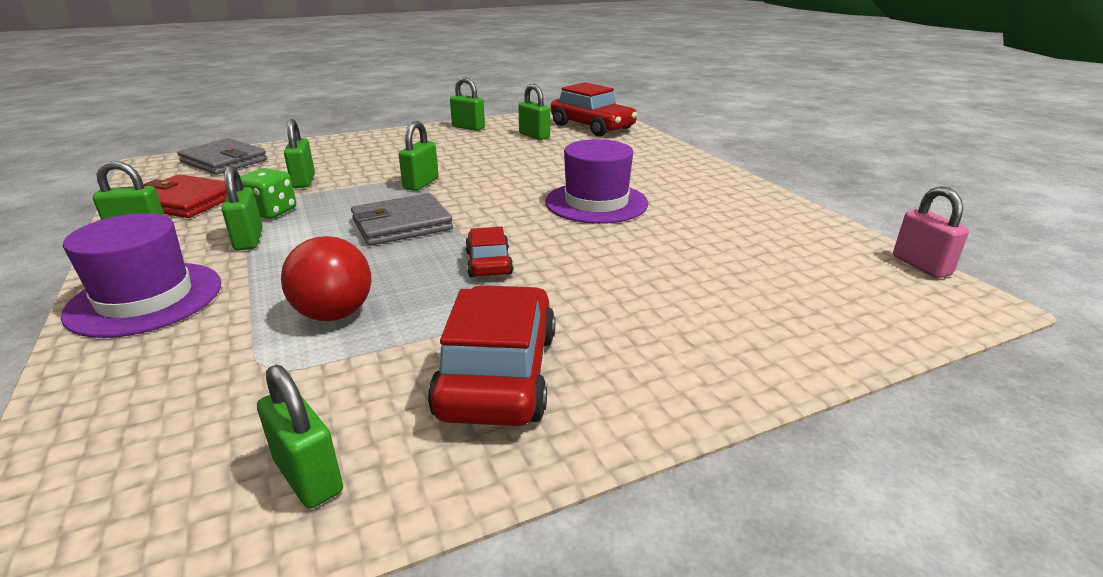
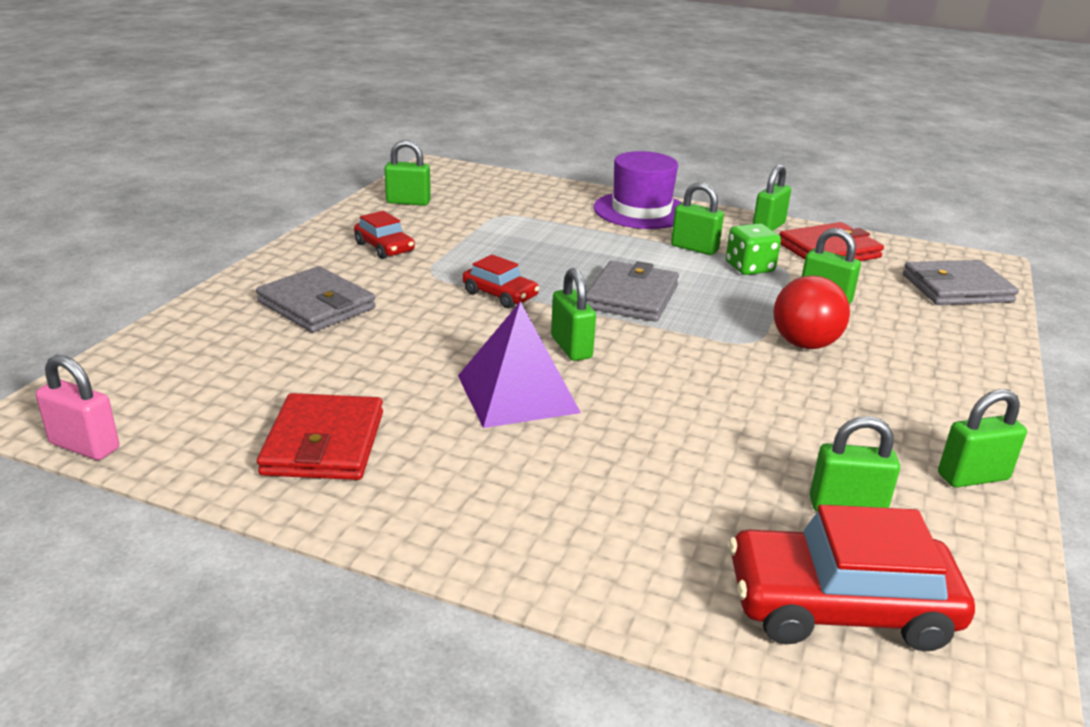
camera: 135 degrees right, 0 degrees up
red ball [281,236,371,321] -> red ball moved to [773,275,850,349]
green padlock [399,121,439,191] -> green padlock moved to [551,268,596,361]
red car [428,285,555,426] -> red car [354,211,415,259], size x0.55
purple hat [545,139,648,224] -> purple pyramid [458,301,581,428]
none -> grey wallet [256,266,376,333]
none -> red wallet [257,393,383,480]

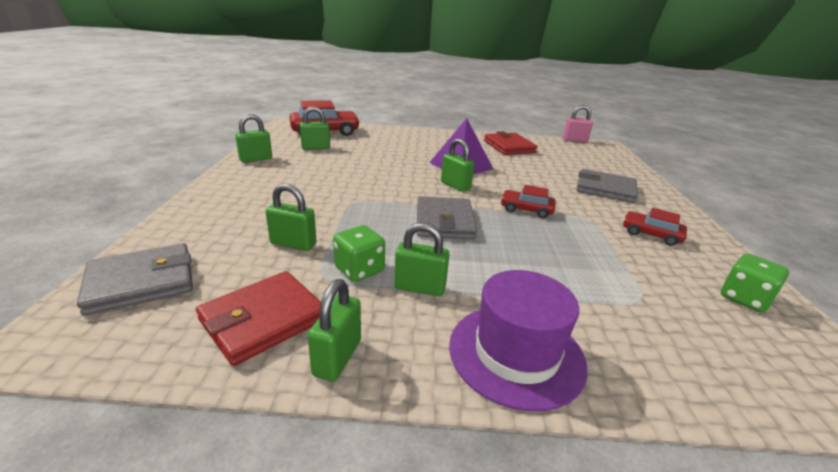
camera: 160 degrees right, 0 degrees up
green padlock [384,140,431,206] -> green dice [721,253,789,313]
red ball [773,275,850,349] -> none

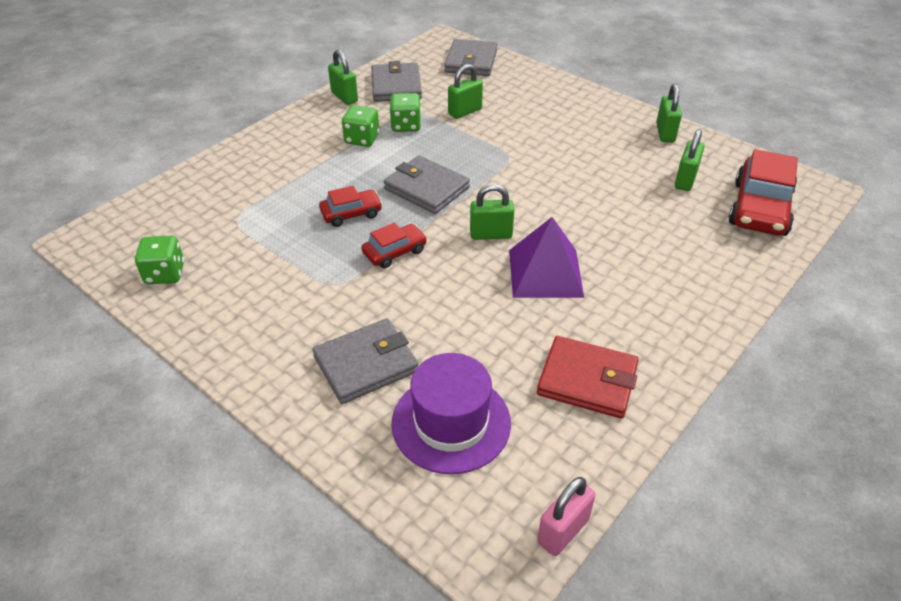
camera: 130 degrees right, 15 degrees up
red wallet [196,271,321,366] -> grey wallet [371,61,422,102]
green padlock [394,223,449,296] -> green dice [342,105,379,147]
purple hat [449,270,588,412] -> purple hat moved to [392,353,511,474]
red car [623,208,687,246] -> red car moved to [319,186,382,227]

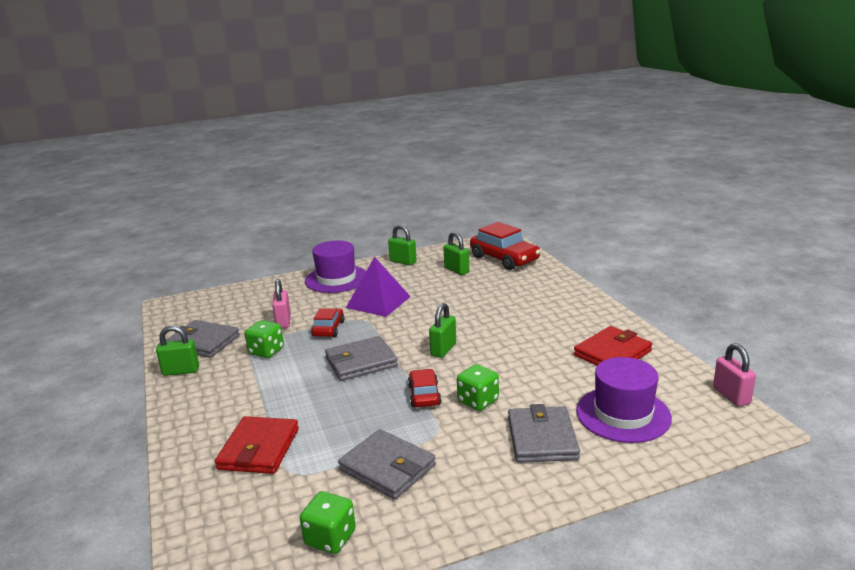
camera: 60 degrees left, 20 degrees down
red car [319,186,382,227] -> red car moved to [311,308,345,337]
green dice [342,105,379,147] -> green dice moved to [457,364,499,411]
grey wallet [444,39,497,76] -> grey wallet moved to [338,429,436,499]
green padlock [448,64,483,119] -> pink padlock [272,279,291,328]
purple pyramid [509,217,584,298] -> purple pyramid moved to [346,257,411,317]
none -> red wallet [215,416,299,474]
none -> purple hat [305,240,366,293]

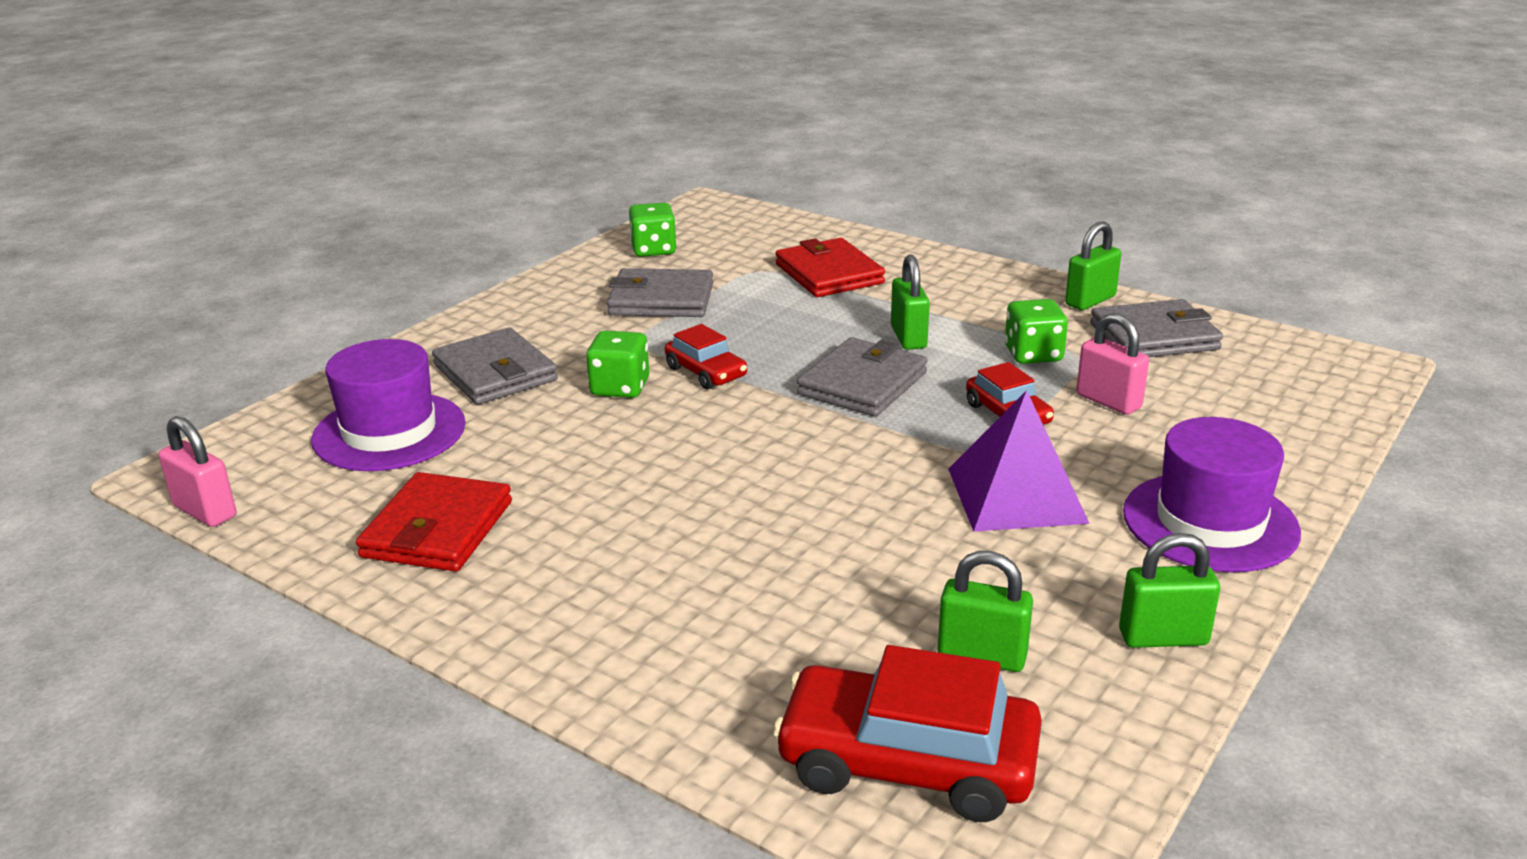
camera: 145 degrees right, 5 degrees up
green padlock [429,303,456,358] -> green padlock moved to [891,254,930,350]

